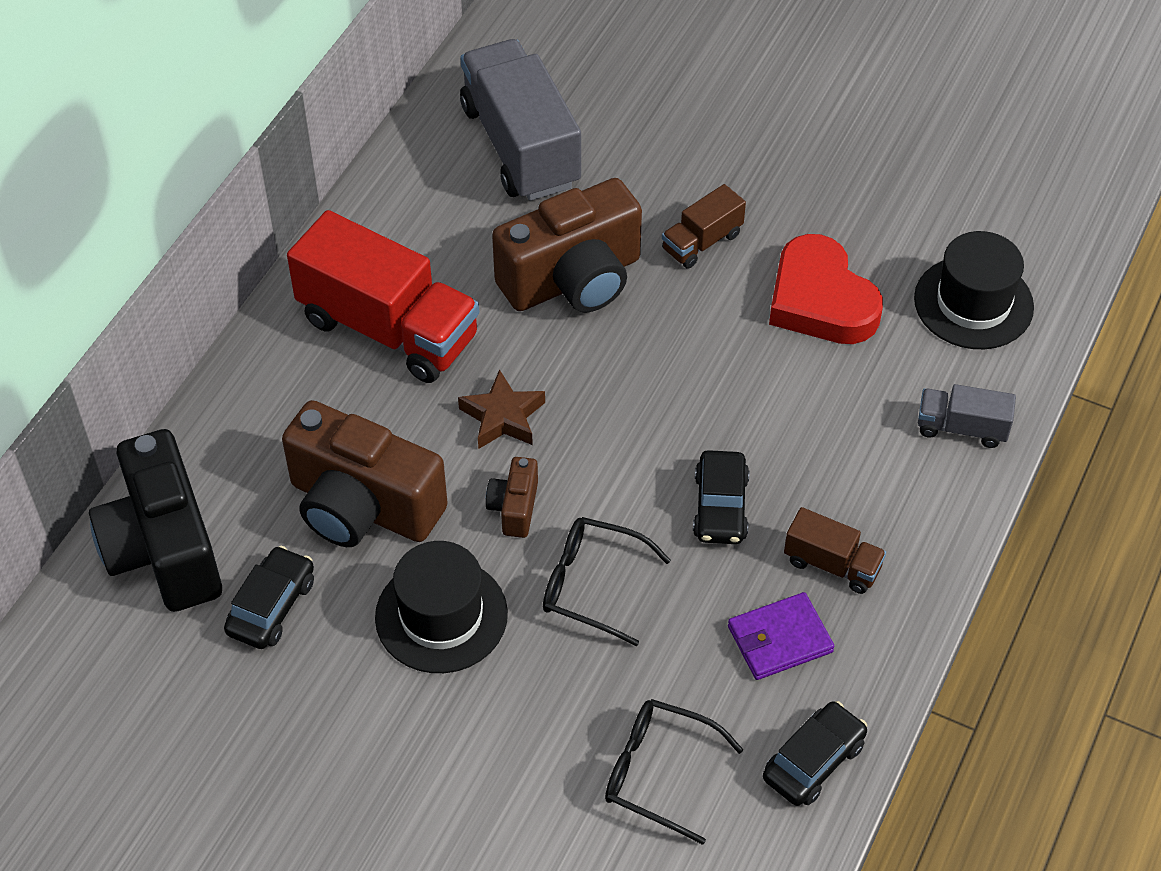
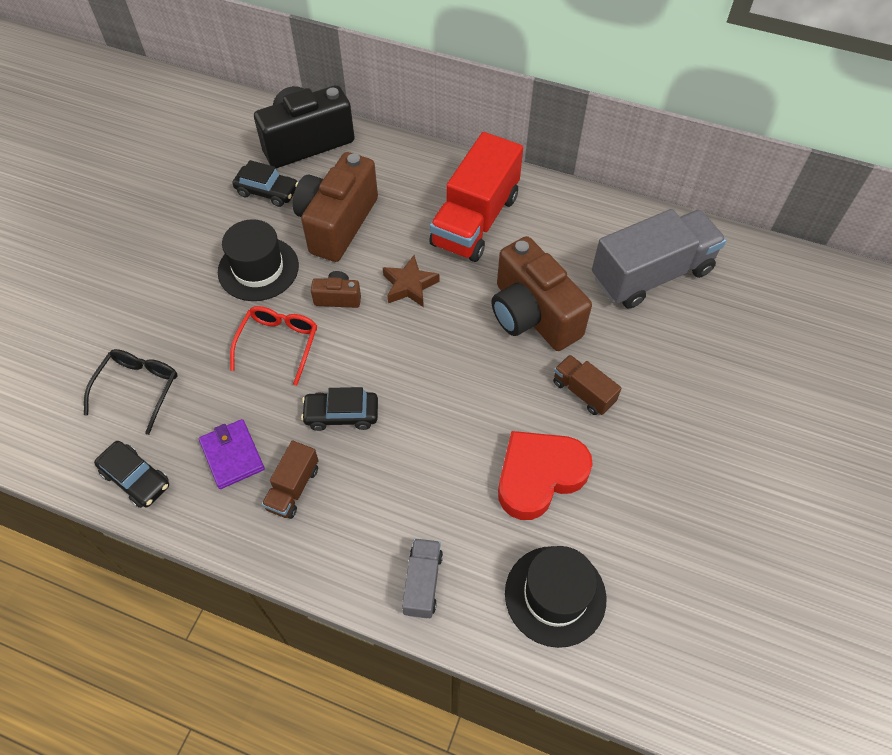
camera: 85 degrees right, 5 degrees up
black glasses [543,517,671,646] -> red glasses [230,306,317,386]

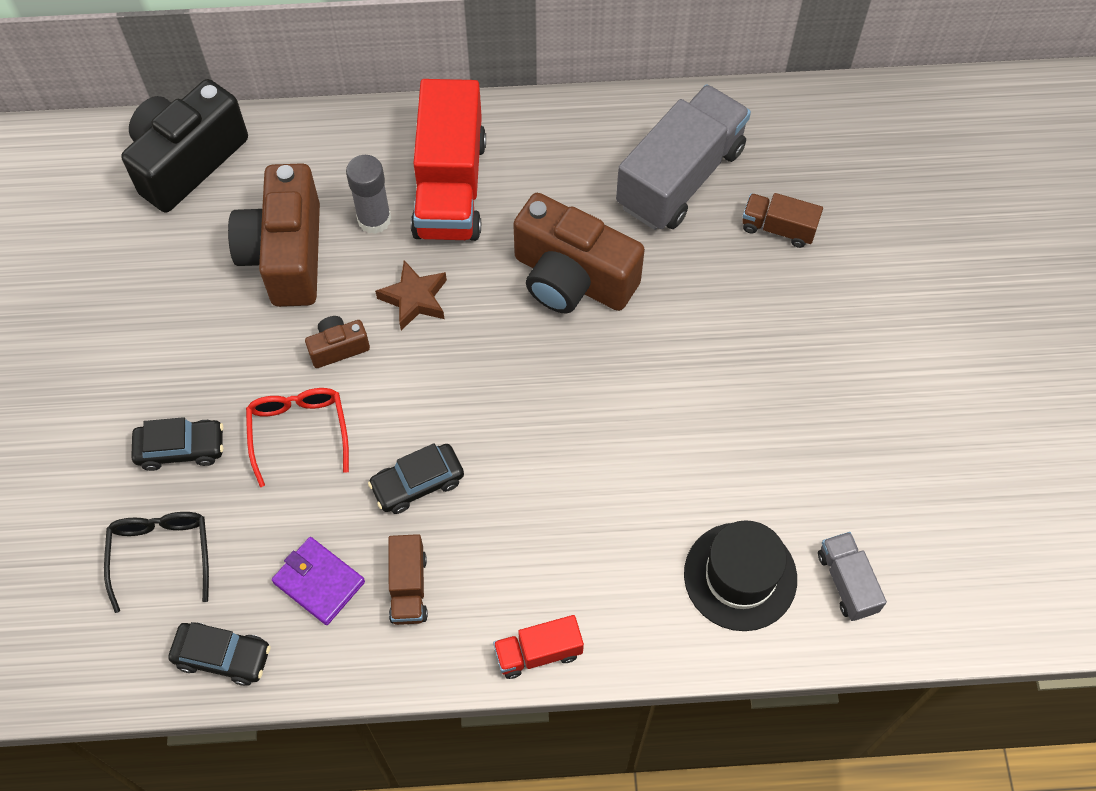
camera: 25 degrees left, 5 degrees up
black hat [218,219,299,301] -> none
black car [232,160,298,207] -> black car moved to [131,417,223,471]
grey truck [402,538,443,618] -> grey truck moved to [818,532,887,621]
red heart [498,431,593,520] -> none
brown truck [553,355,622,415] -> brown truck moved to [742,193,823,248]
none -> grey glue stick [346,155,391,234]
none -> red truck [493,615,584,679]

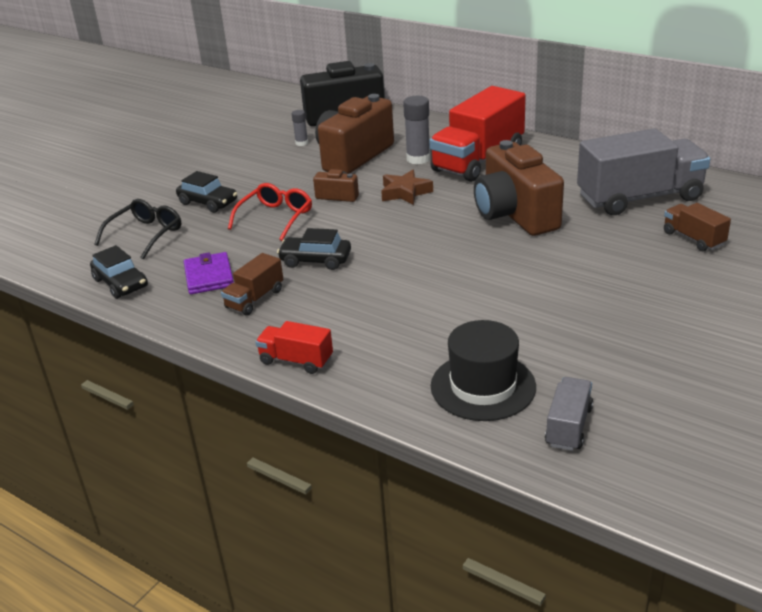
camera: 40 degrees right, 30 degrees down
none -> grey glue stick [292,110,308,146]

